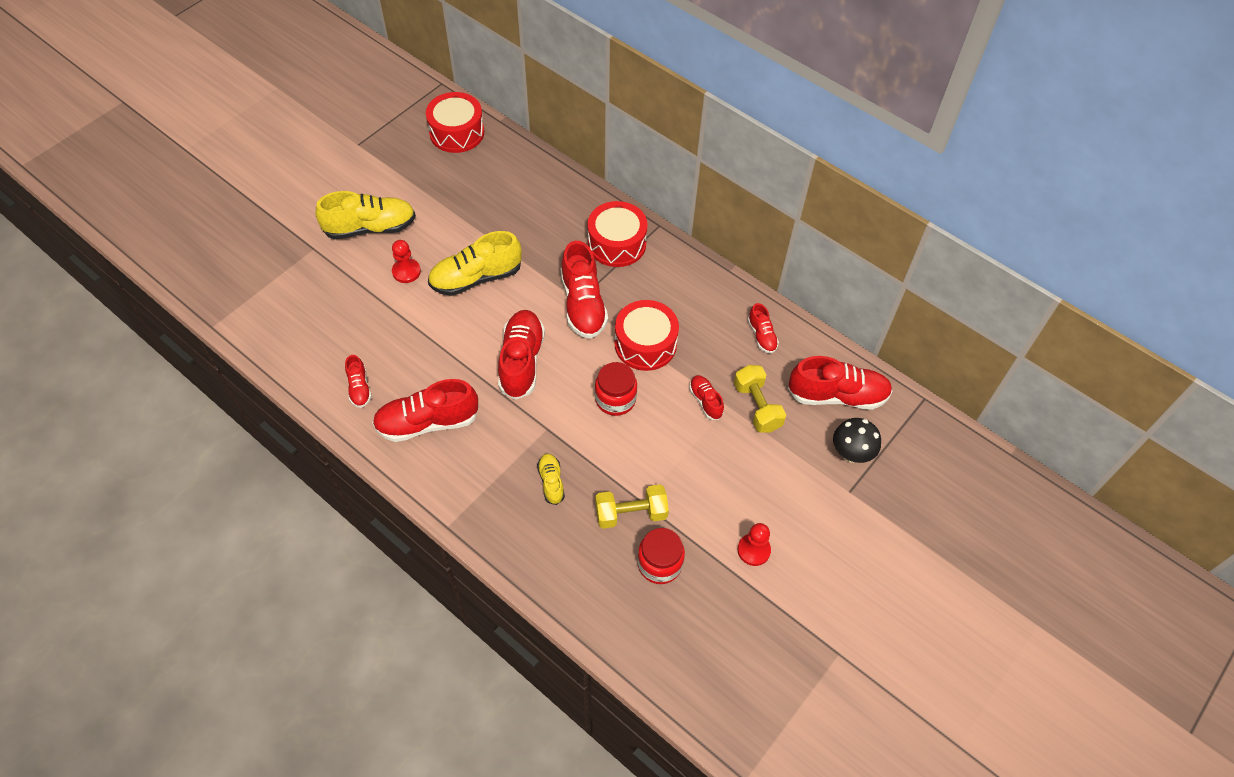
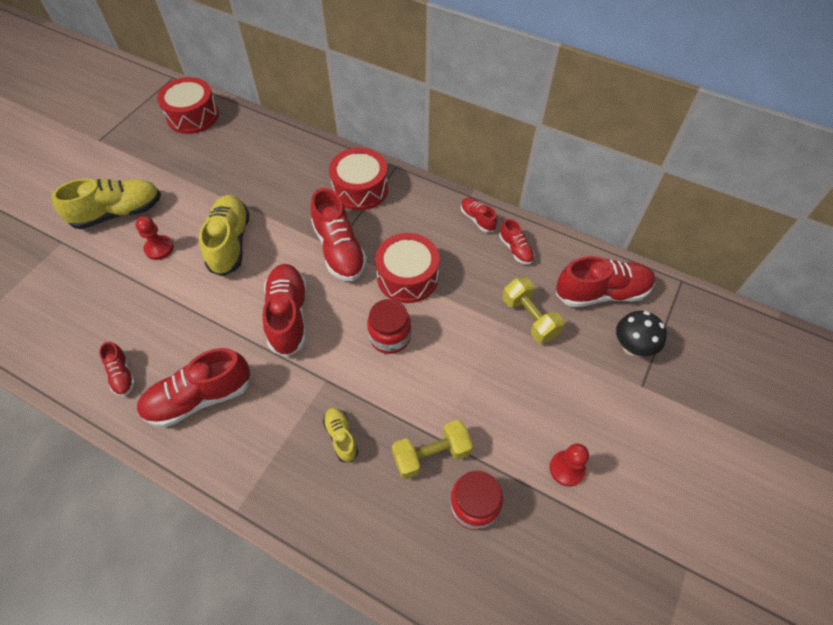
camera: 10 degrees left, 0 degrees up
yellow shoe [428,231,522,296] -> yellow shoe turned 120 degrees clockwise [199,195,250,276]
red shoe [689,375,724,420] -> red shoe moved to [461,198,497,232]

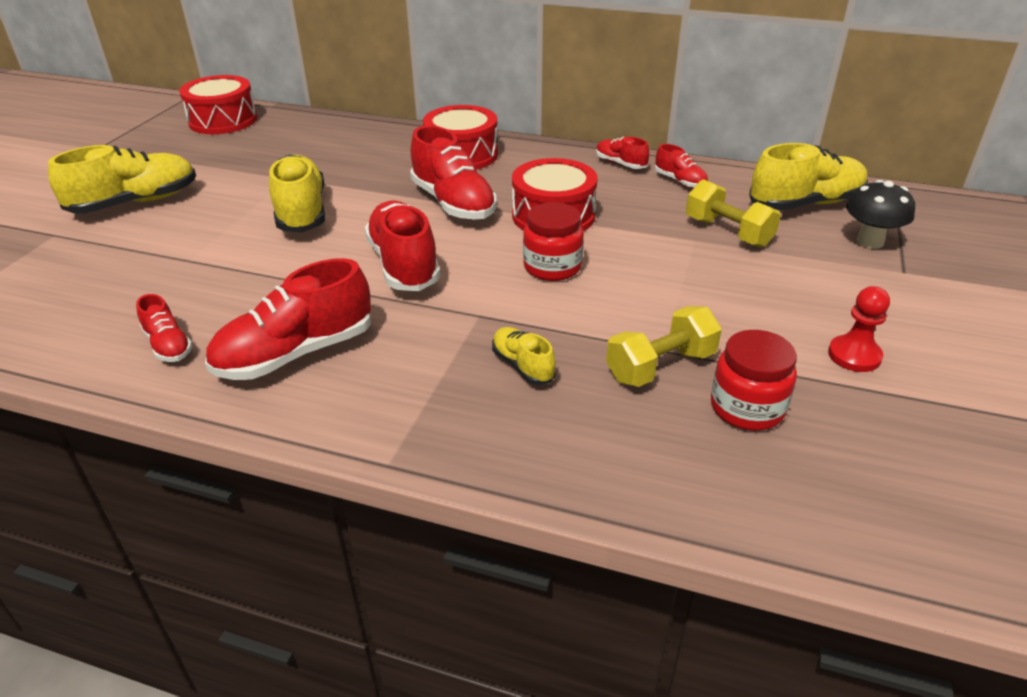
camera: 10 degrees left, 20 degrees down
red pawn [135,216,174,260] -> none
red shoe [556,256,655,307] -> yellow shoe [749,143,868,211]

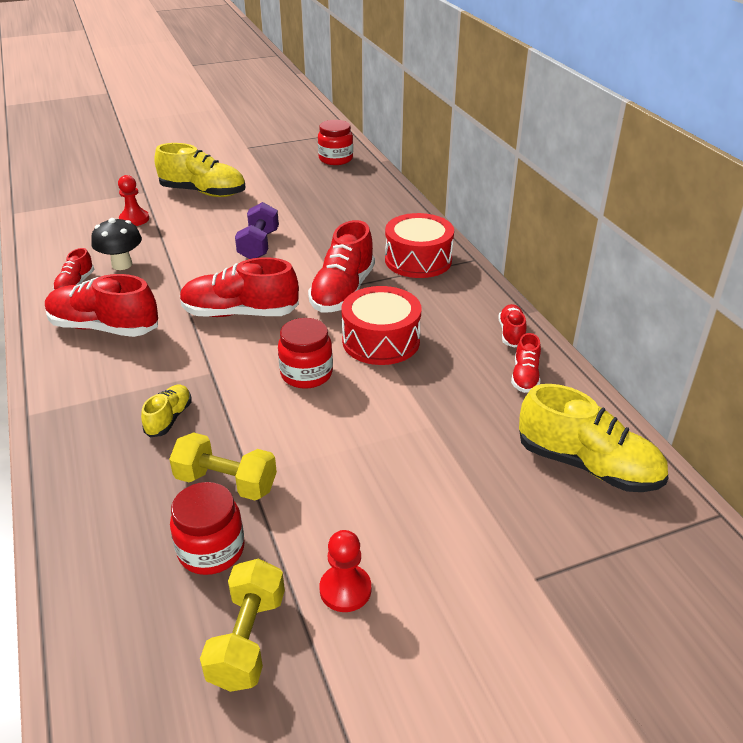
camera: 50 degrees right, 0 degrees up
red drum [179,75,257,134] -> red jar [318,120,353,165]
yellow shoe [269,155,325,233] -> purple dumbbell [235,202,279,259]
red shoe [365,200,440,291] -> red shoe turned 120 degrees counterclockwise [180,257,299,317]
yellow dumbbell [686,179,781,247] -> yellow dumbbell moved to [200,558,285,692]
black mushroom [846,180,915,249] -> black mushroom moved to [91,218,142,270]
none -> red pawn [118,175,149,226]

